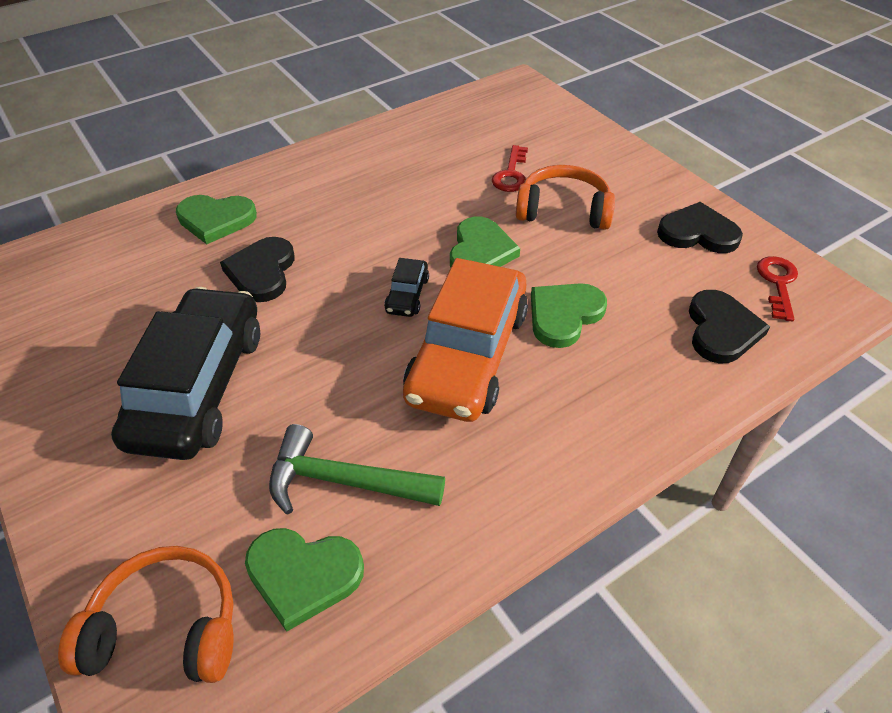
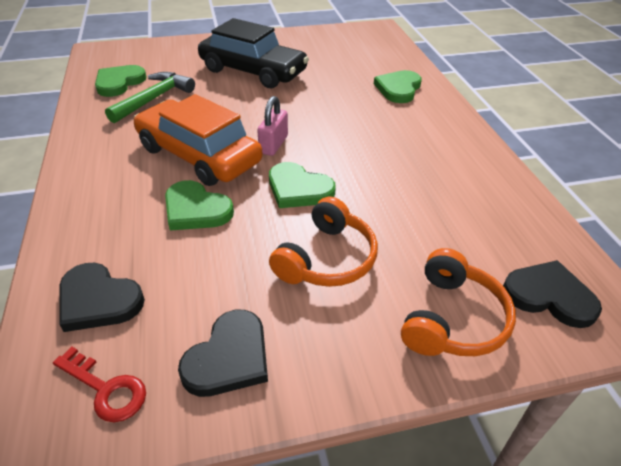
camera: 110 degrees right, 5 degrees down
orange headphones [58,546,234,683] -> orange headphones moved to [401,248,516,356]
black heart [220,237,295,302] -> black heart moved to [503,260,602,328]
black car [384,258,429,317] -> pink padlock [257,96,288,156]
red key [492,145,528,192] -> none
green heart [531,283,607,348] -> green heart turned 150 degrees clockwise [165,180,234,231]

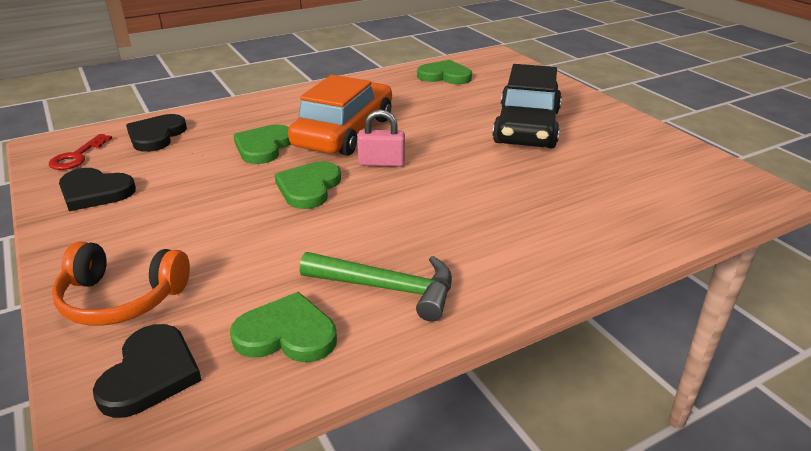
camera: 75 degrees right, 10 degrees down
green hammer [105,72,195,123] -> green hammer moved to [300,252,452,322]
orange headphones [269,197,378,287] -> none
green heart [374,70,422,103] -> green heart moved to [230,292,337,362]

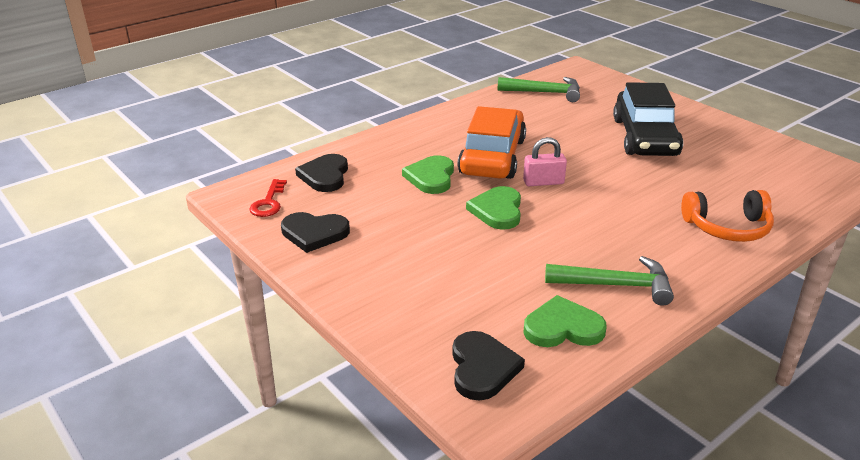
camera: 10 degrees left, 0 degrees up
orange headphones [52,242,190,326] -> orange headphones moved to [681,190,774,242]
green heart [417,60,472,84] -> green hammer [498,77,580,102]

